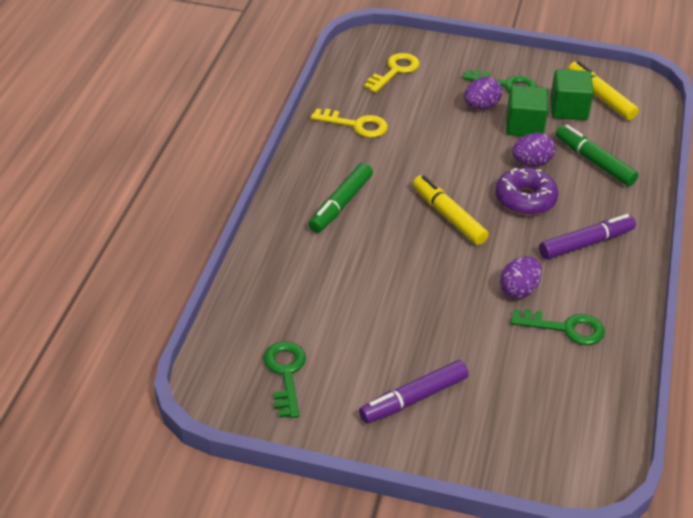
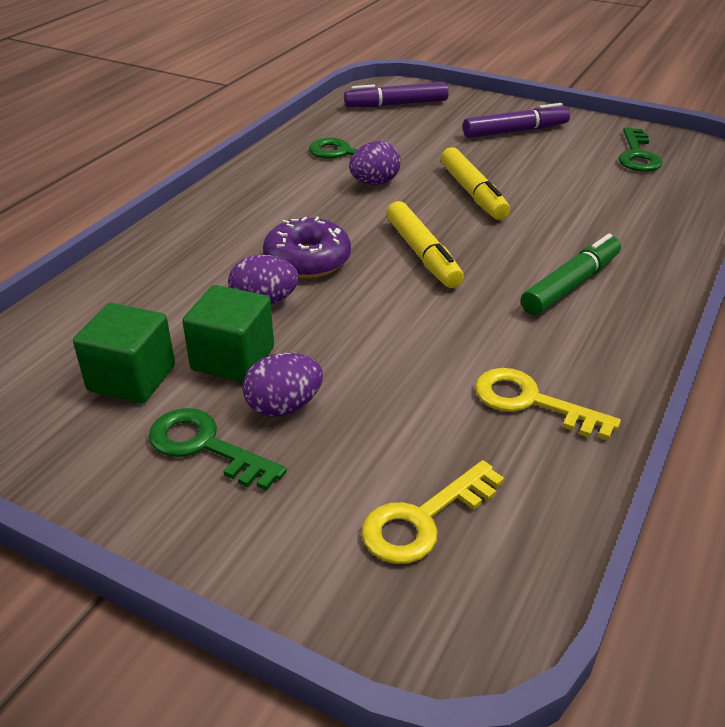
camera: 165 degrees left, 5 degrees down
purple marker [539,214,636,260] -> purple marker moved to [344,82,449,107]
green marker [556,125,639,186] -> none
yellow marker [568,61,639,120] -> yellow marker moved to [441,147,510,220]

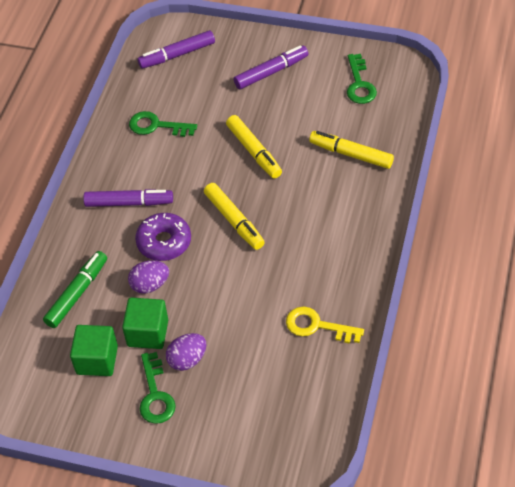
camera: 10 degrees left, 15 degrees up
green key [149,408,287,491] -> green key turned 120 degrees counterclockwise [140,352,176,424]
purple egg [349,141,401,185] -> none
yellow key [361,460,504,564] -> none
green marker [521,234,621,315] -> green marker moved to [43,251,107,328]
none -> purple marker [83,189,173,207]
none -> yellow marker [309,131,394,169]

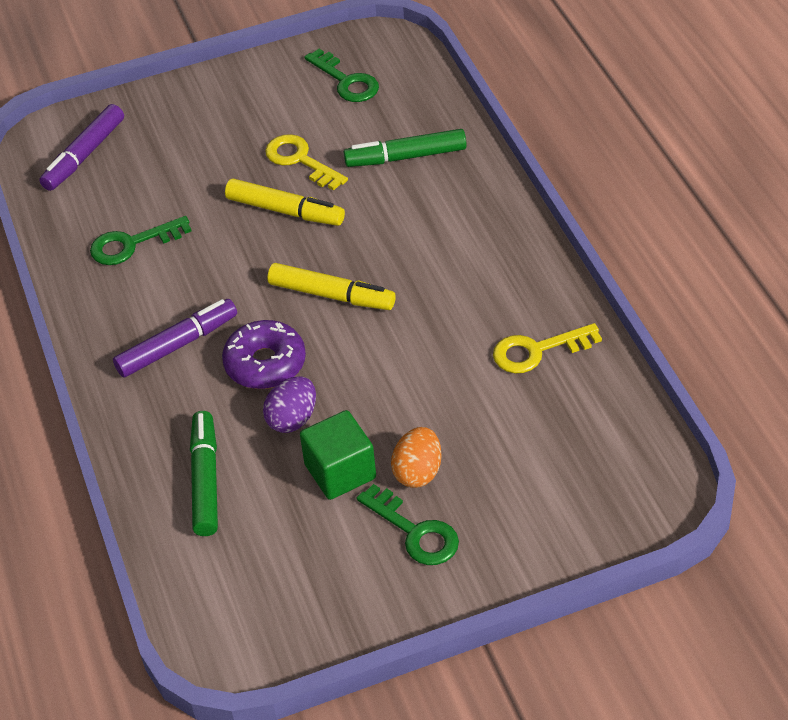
camera: 35 degrees left, 5 degrees down
green cube [70,325,118,376] -> none
purple egg [166,333,206,371] -> orange egg [391,427,442,488]
purple marker [234,45,308,89] -> none
yellow marker [309,131,394,169] -> green marker [344,129,467,167]
none -> yellow key [265,134,348,191]

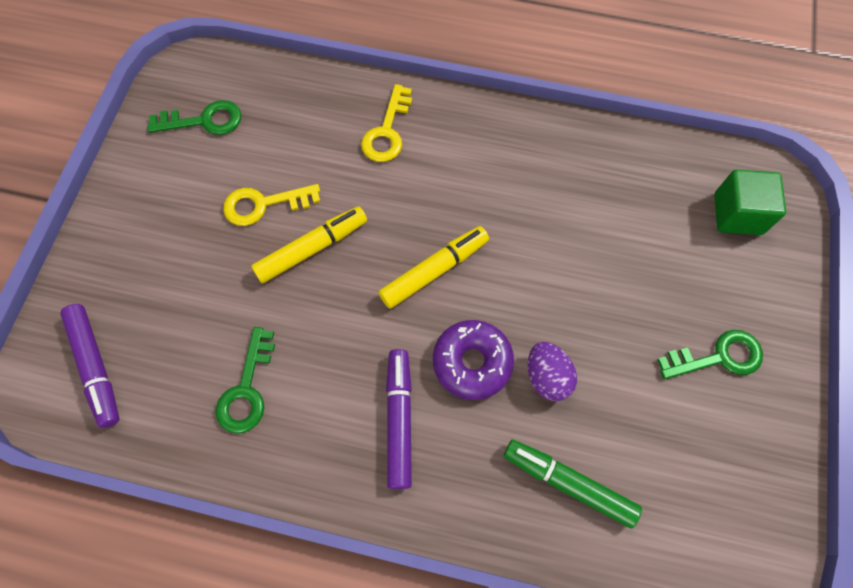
camera: 60 degrees left, 20 degrees up
green cube [300,410,376,500] -> green cube moved to [714,169,786,235]
green marker [344,129,467,167] -> none
orange egg [391,427,442,488] -> none
yellow key [493,323,602,373] -> yellow key moved to [361,84,412,162]

